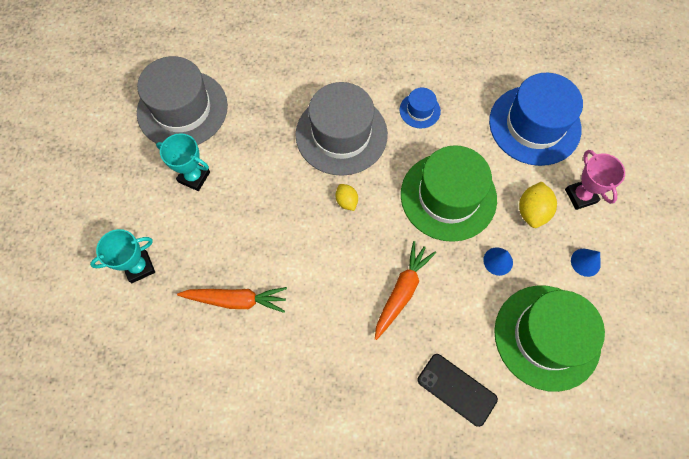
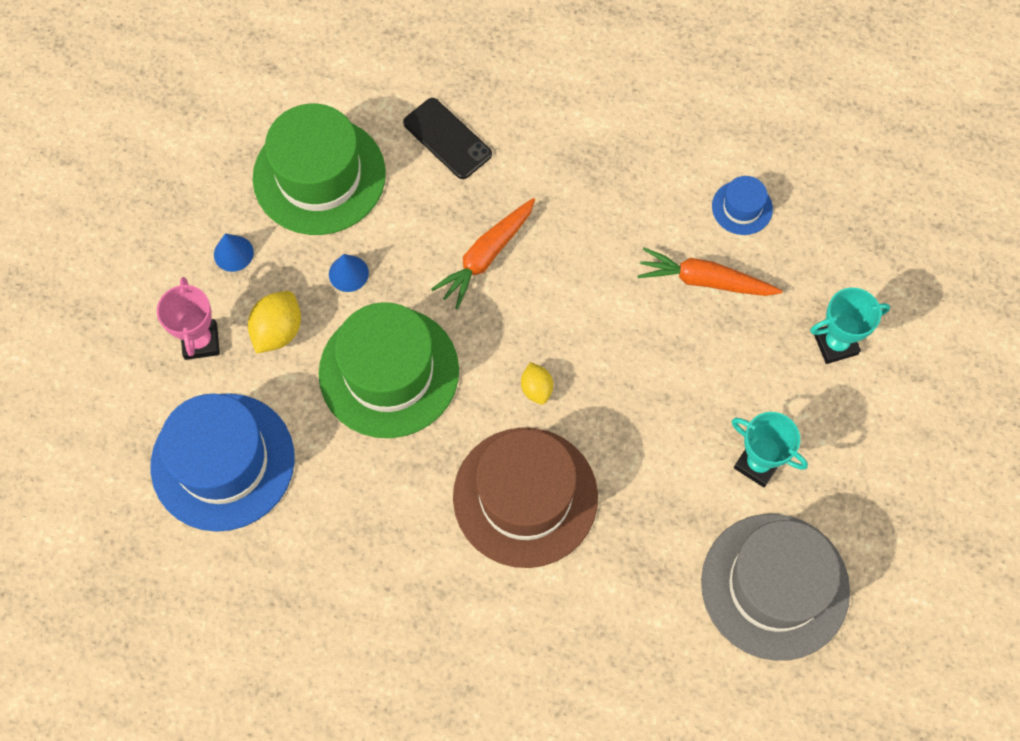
camera: 170 degrees left, 0 degrees up
grey hat [295,82,388,176] -> brown hat [453,427,598,568]
blue hat [400,87,441,128] -> blue hat moved to [712,176,773,235]

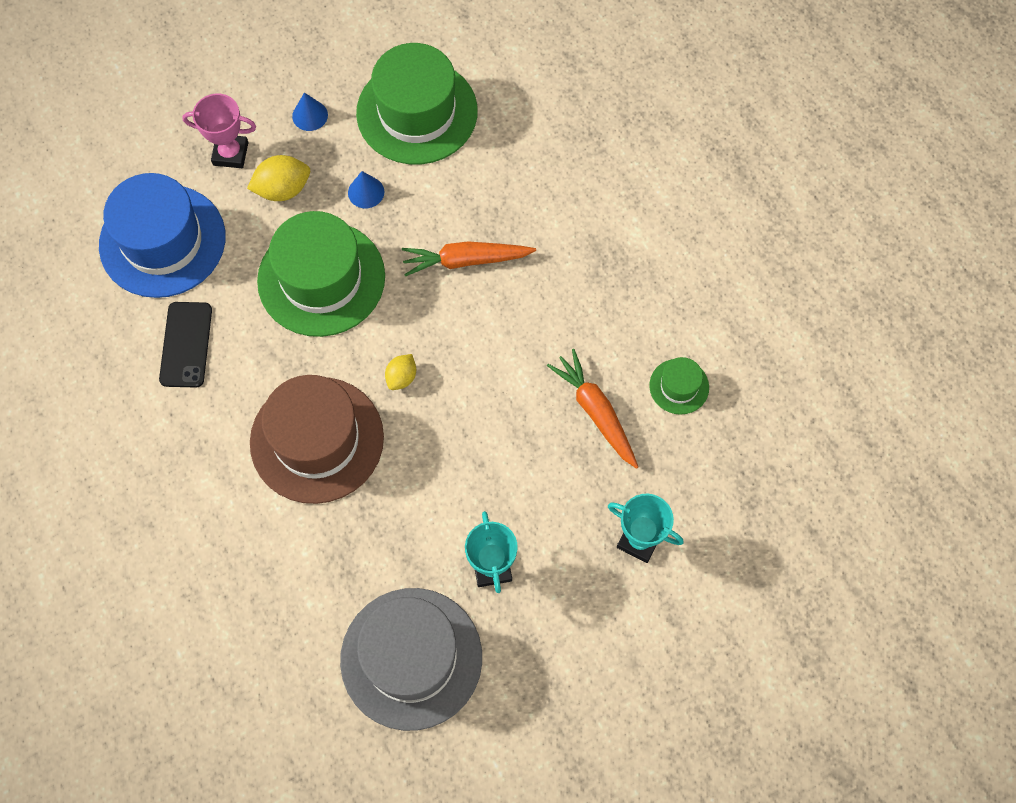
camera: 45 degrees right, 0 degrees up
pink trophy [157,277,220,360] -> pink trophy turned 60 degrees clockwise [182,94,256,168]
black phone [403,98,492,179] -> black phone moved to [159,302,212,388]
blue hat [712,176,773,235] -> green hat [649,357,709,415]

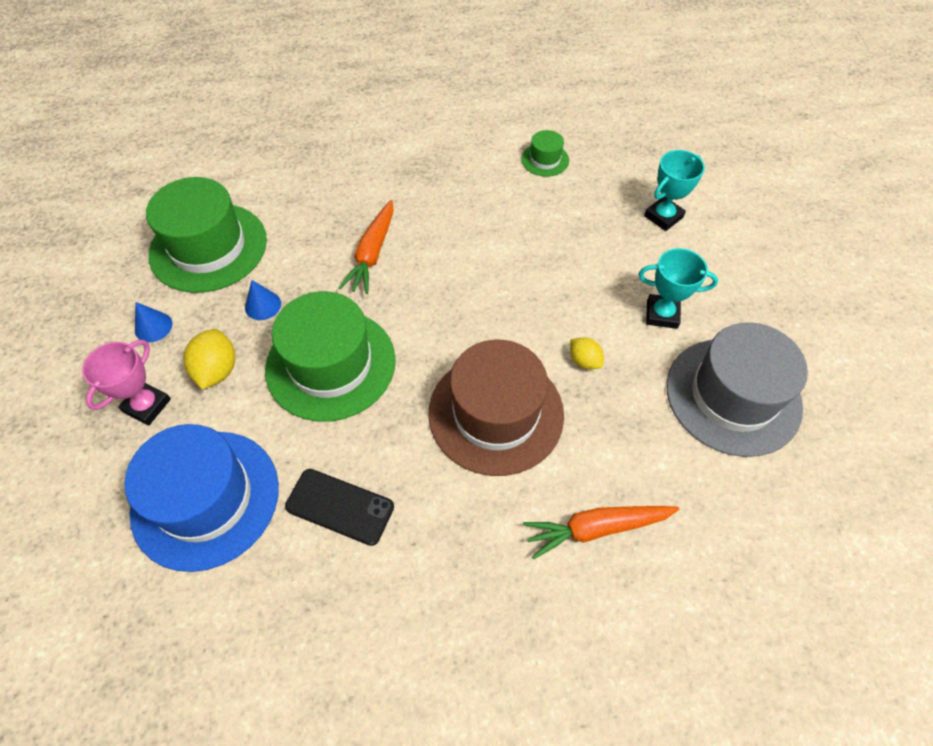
camera: 70 degrees left, 10 degrees down
yellow lemon [385,354,416,390] -> yellow lemon moved to [570,337,604,369]
orange carrot [547,349,638,469] -> orange carrot moved to [523,506,679,560]

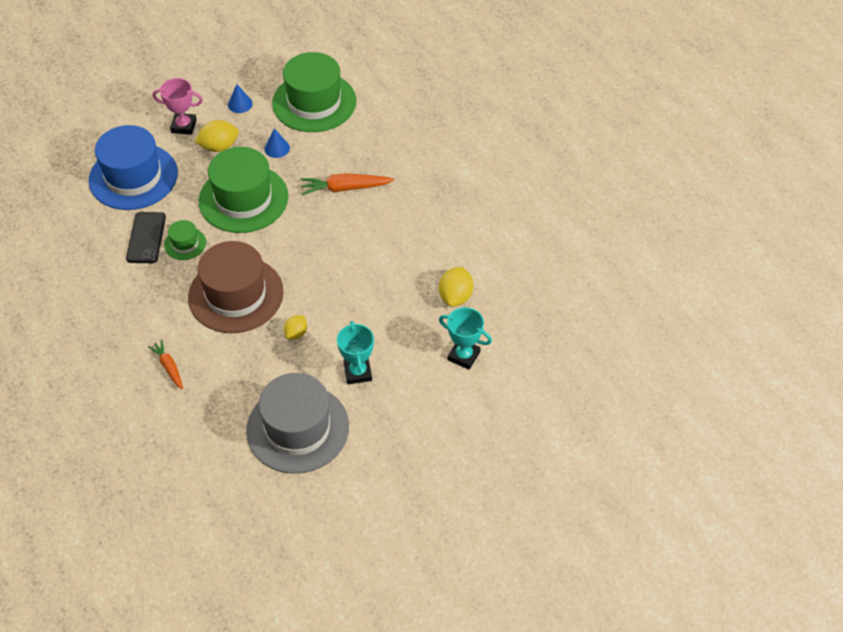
camera: 70 degrees right, 5 degrees down
green hat [522,130,569,177] -> green hat moved to [164,220,206,260]
orange carrot [523,506,679,560] -> orange carrot [148,340,183,389], size x0.62
none -> yellow lemon [439,267,473,307]

